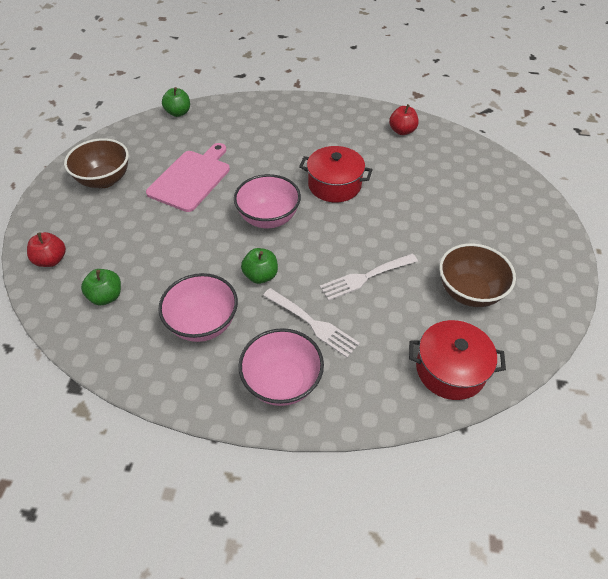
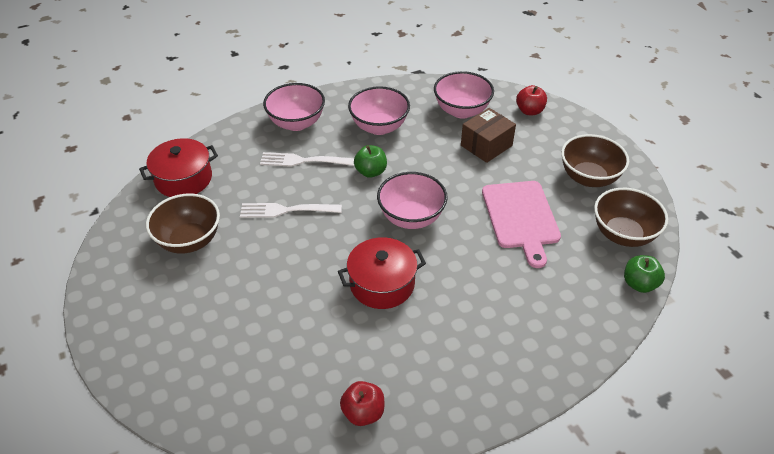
camera: 145 degrees right, 5 degrees down
green apple [81,269,121,305] -> pink bowl [434,71,494,119]
white fork [320,253,418,301] -> white fork turned 120 degrees counterclockwise [240,203,342,218]
none -> brown box [461,108,516,163]
none -> brown bowl [594,188,668,247]

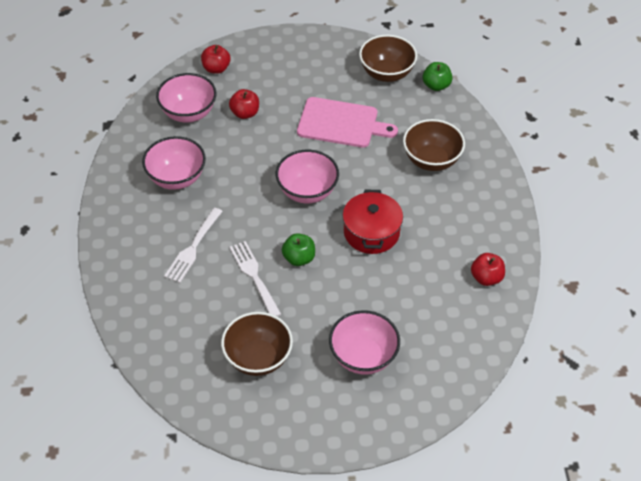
camera: 70 degrees left, 5 degrees up
red pot [139,138,218,197] -> none
white fork [240,203,342,218] -> white fork turned 135 degrees clockwise [229,241,281,317]
pink bowl [263,83,325,131] -> pink bowl moved to [329,310,400,375]
green apple [354,145,387,178] -> green apple moved to [282,233,315,266]
brown box [461,108,516,163] -> red apple [229,89,259,119]
brown bowl [561,134,629,187] -> brown bowl moved to [403,119,465,171]

